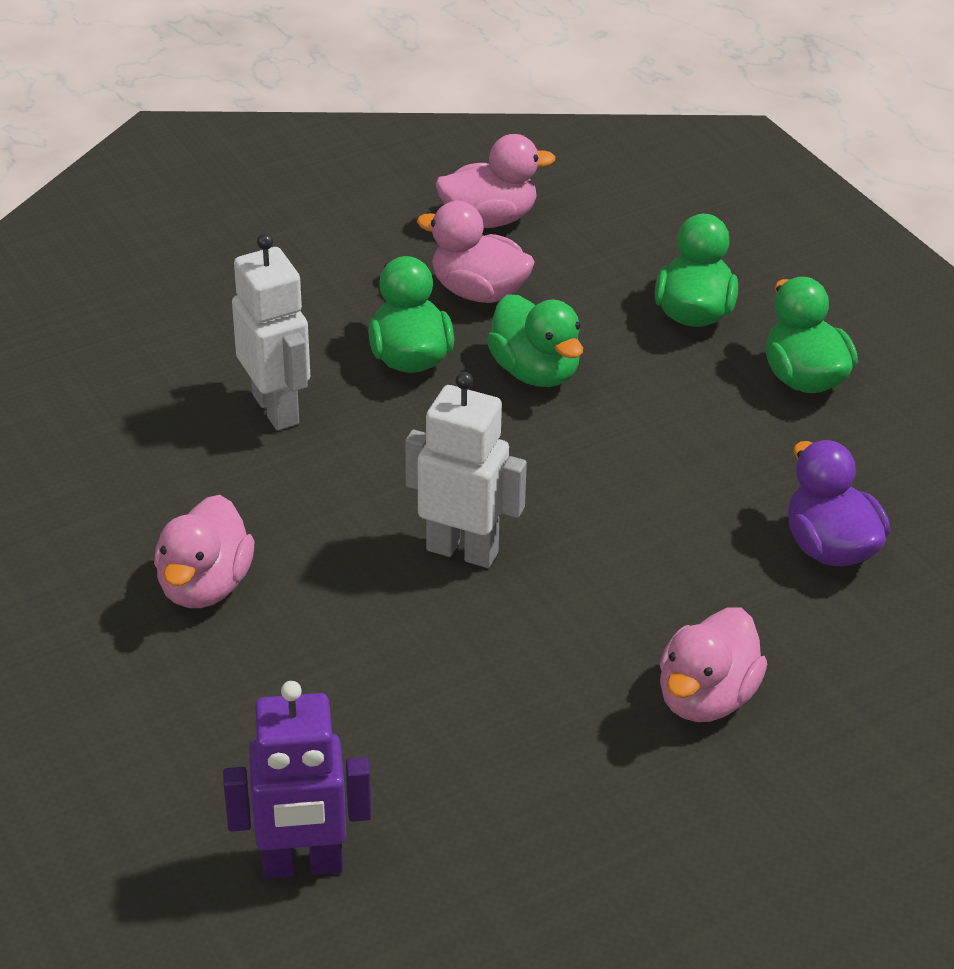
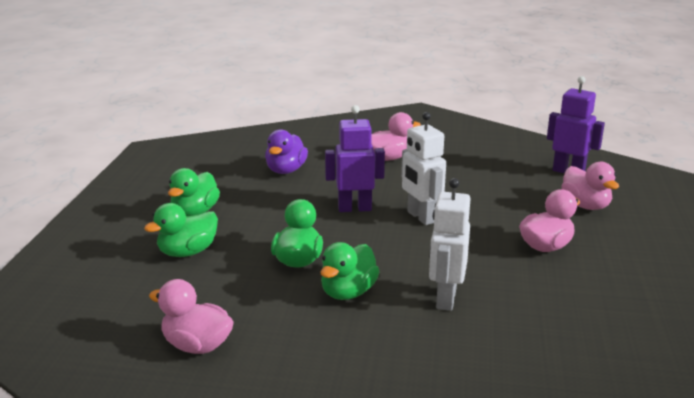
camera: 140 degrees left, 15 degrees down
pink duck [417,201,535,303] -> pink duck moved to [561,162,619,210]
none -> purple robot [325,105,385,212]

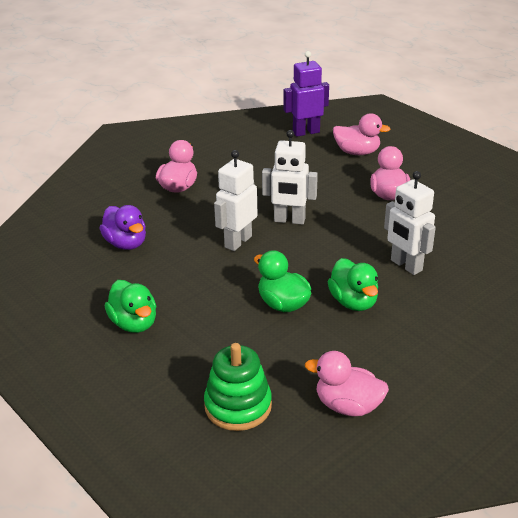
camera: 50 degrees left, 10 degrees up
green duck [144,203,218,257] -> none
pink duck [149,279,234,354] -> pink duck turned 45 degrees clockwise [305,351,389,416]
purple robot [325,105,385,212] -> white robot [214,150,257,251]
none -> green stacking toy [204,343,272,431]

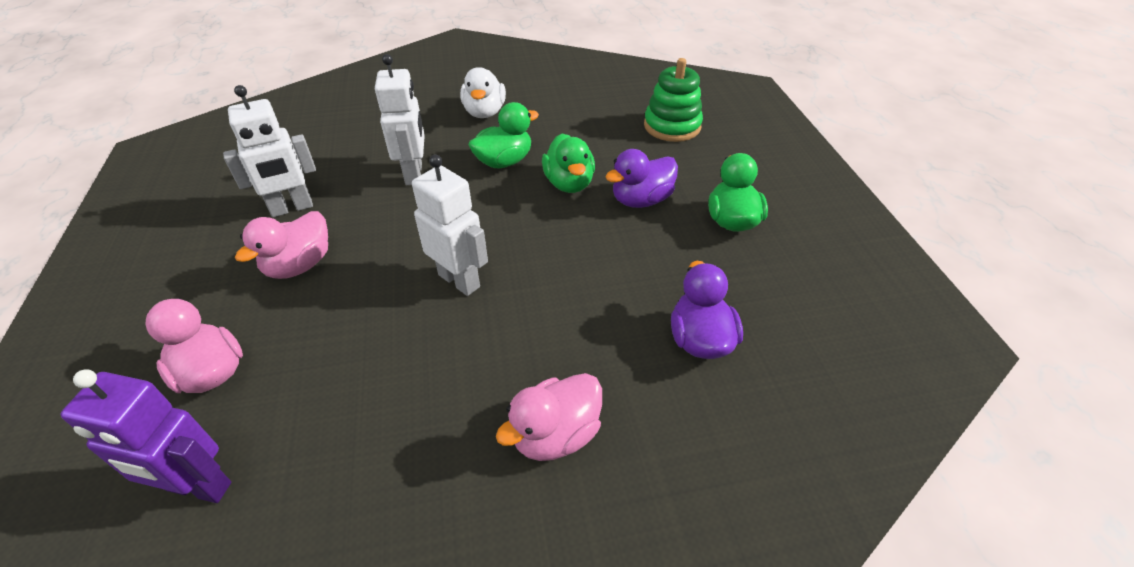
camera: 150 degrees left, 10 degrees up
white robot [214,150,257,251] -> white robot moved to [223,85,316,217]
pink duck [305,351,389,416] -> none
green duck [328,258,378,311] -> green duck turned 45 degrees clockwise [468,102,539,168]
none -> white duck [460,67,506,118]
none -> purple duck [605,149,678,208]

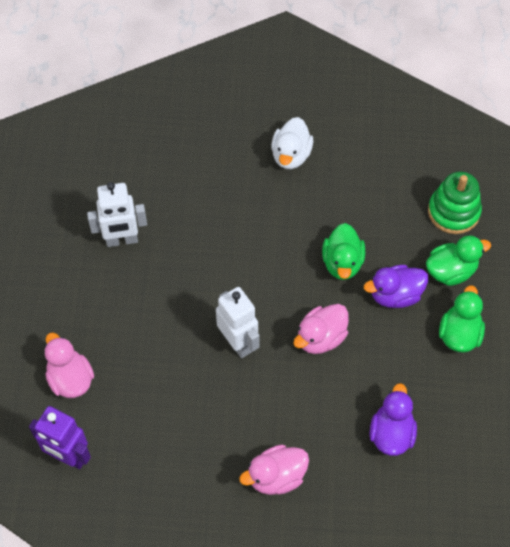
camera: 15 degrees right, 15 degrees up
pink duck [235,211,328,279] -> pink duck moved to [293,304,349,354]
white robot [375,54,425,185] -> none
green duck [468,102,539,168] -> green duck moved to [426,235,491,286]

